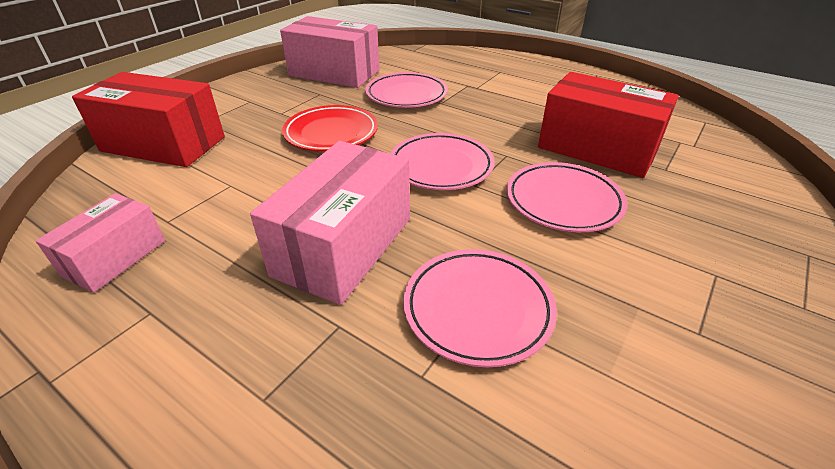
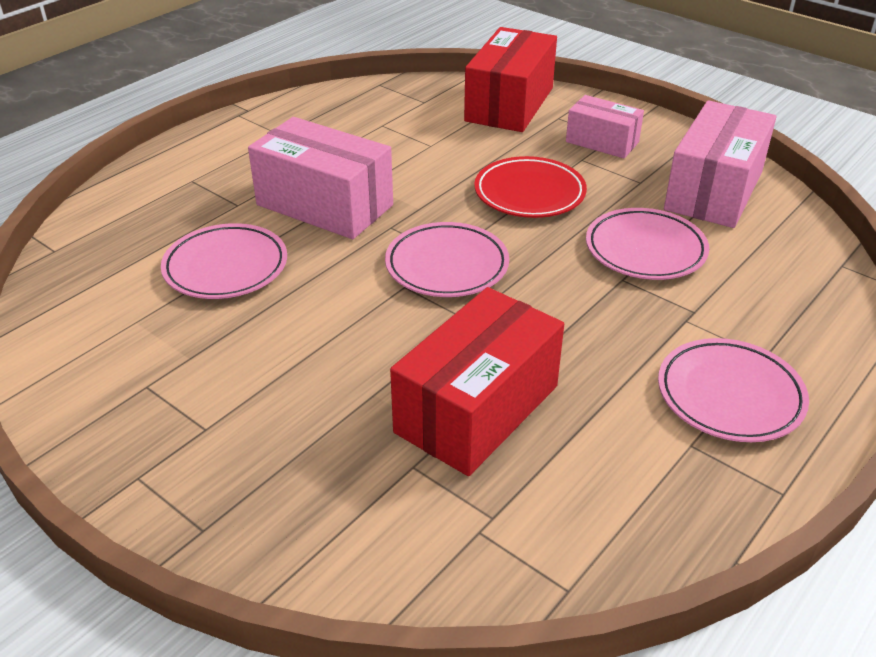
camera: 95 degrees right, 0 degrees up
pink box [36,193,165,293] -> pink box moved to [566,95,644,158]
pink plate [507,162,627,232] -> pink plate moved to [658,338,809,442]

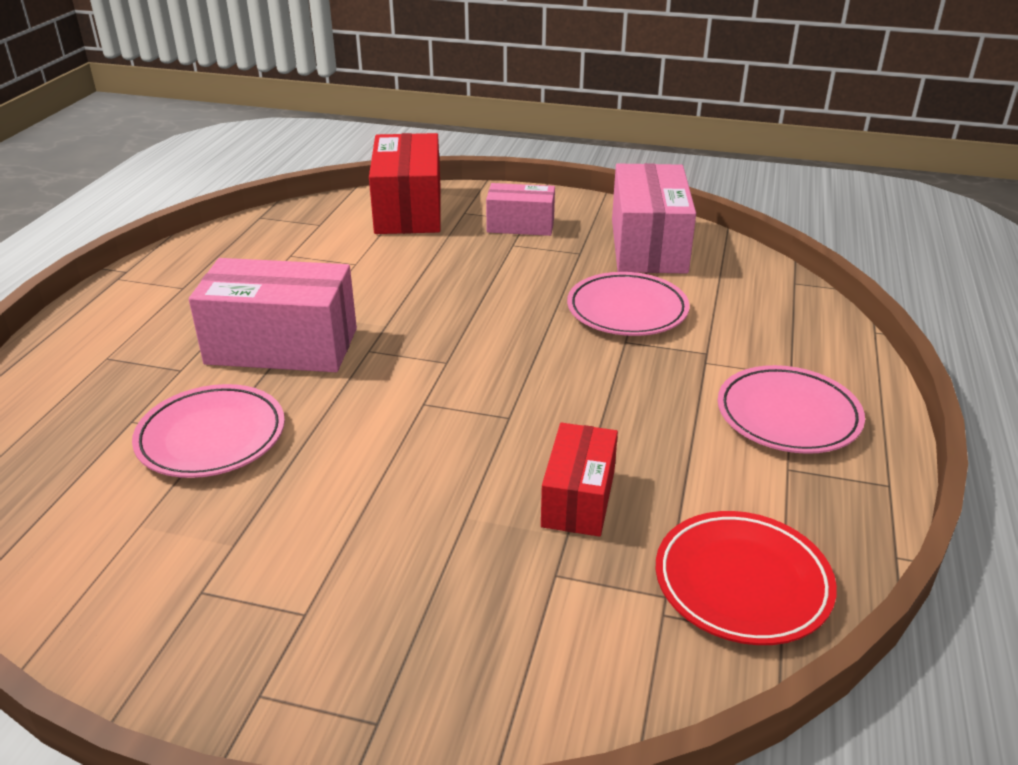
camera: 25 degrees left, 5 degrees down
pink plate [385,222,509,297] -> none
red box [390,287,564,476] -> red box [541,423,618,537], size x0.59
red plate [474,156,587,218] -> red plate moved to [656,511,837,645]

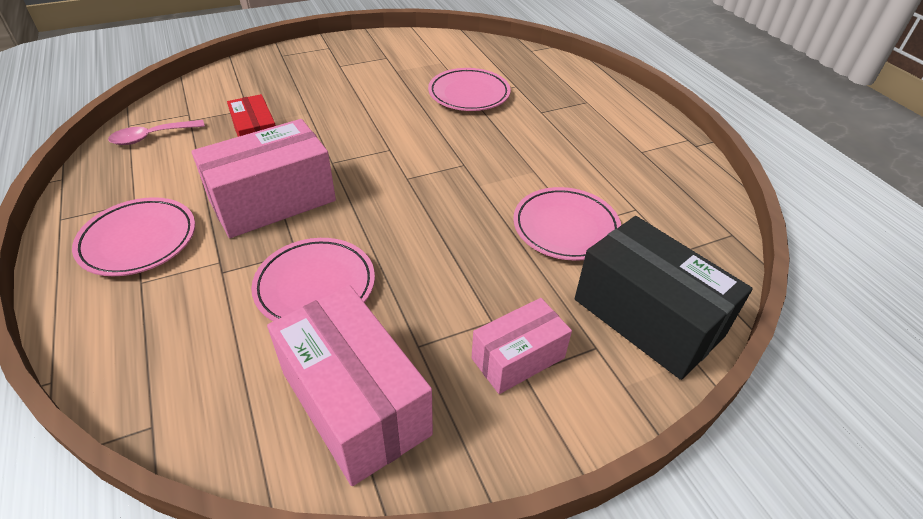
camera: 140 degrees right, 10 degrees up
pink box [189,258,357,372] -> pink box moved to [191,119,336,238]
red box [369,133,441,234] -> black box [575,216,753,380]
red plate [656,511,837,645] -> pink spoon [108,120,205,145]
none -> pink plate [513,187,621,261]

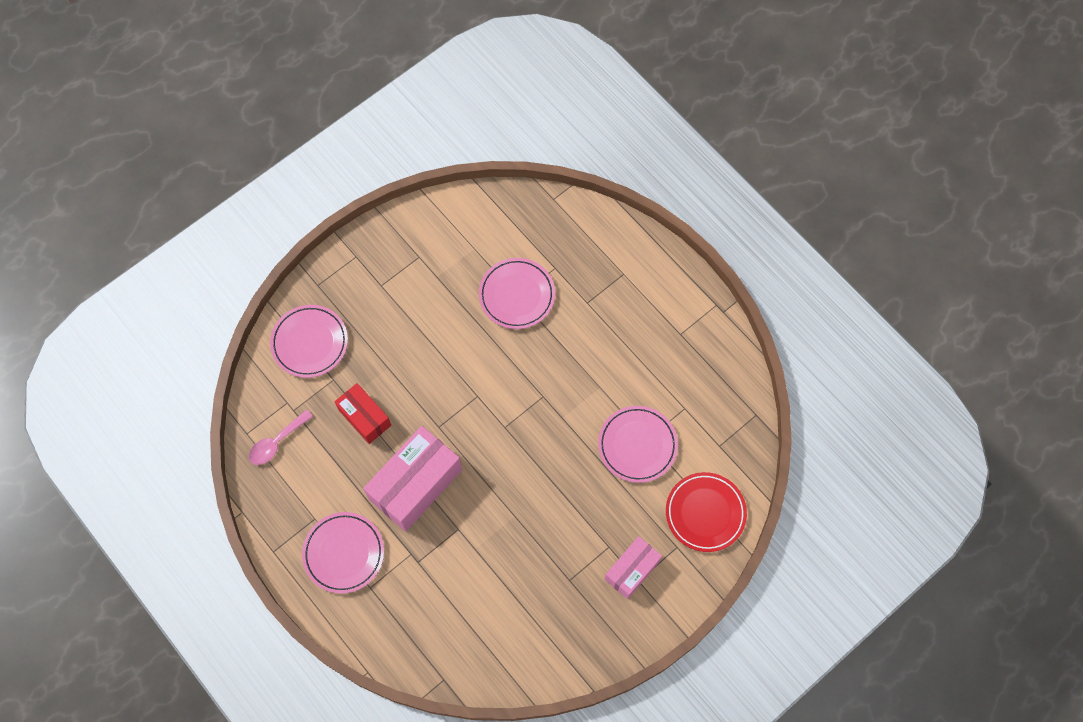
camera: 15 degrees left, 25 degrees up
pink plate [251,238,375,321] -> pink plate moved to [270,305,348,378]
pink box [267,285,433,486] -> none
black box [575,216,753,380] -> red plate [666,472,747,552]

